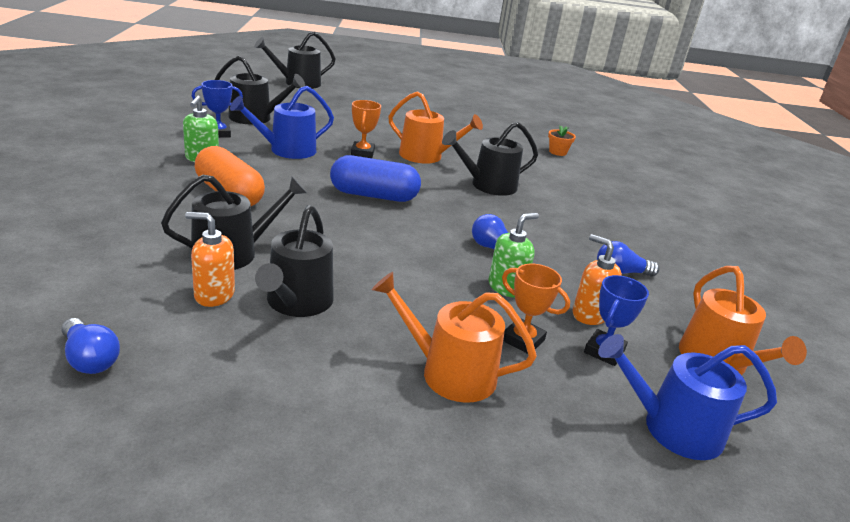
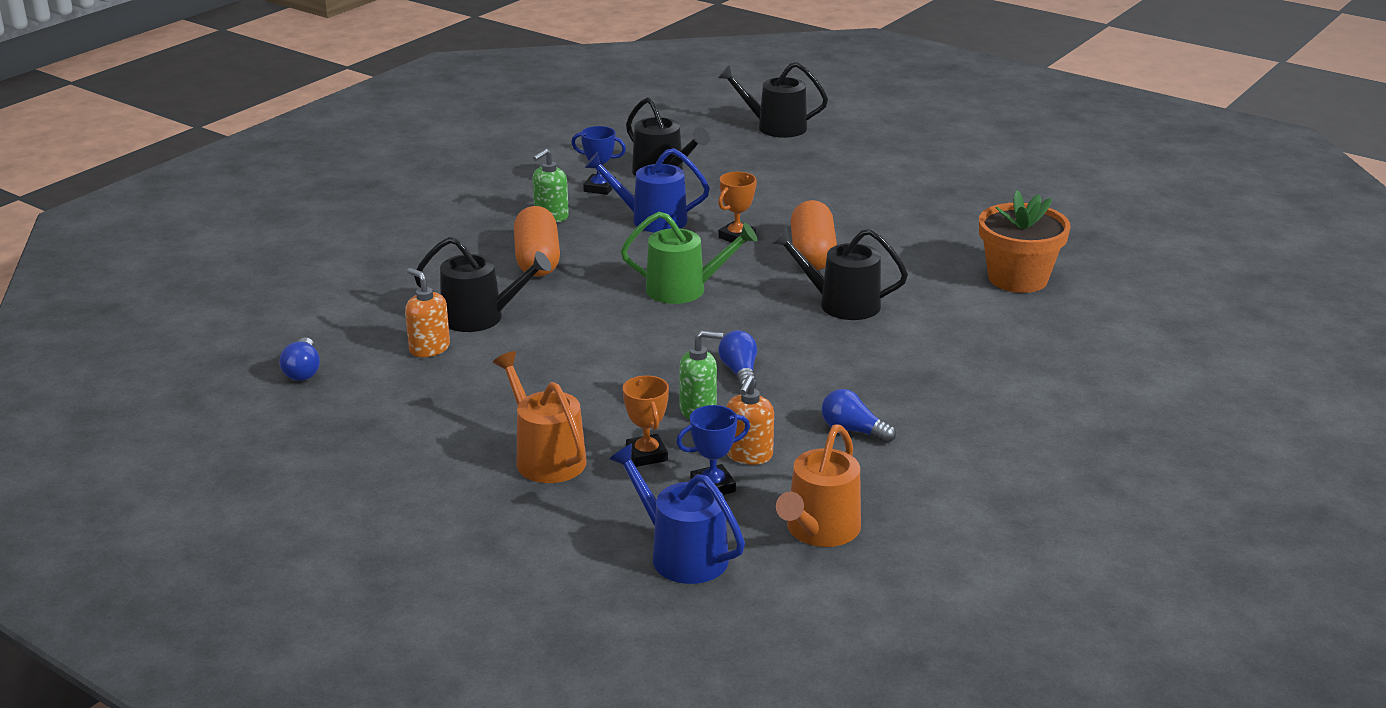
camera: 40 degrees right, 0 degrees up
black watering can [255,205,334,317] -> none
blue capsule [330,155,421,202] -> green watering can [621,212,757,304]
orange watering can [388,91,483,164] -> orange capsule [791,200,837,270]
orange flower pot [548,125,576,156] -> orange flower pot [979,190,1070,293], size x2.25
orange soap dispenser [572,234,622,325] -> orange soap dispenser turned 150 degrees counterclockwise [727,375,774,465]

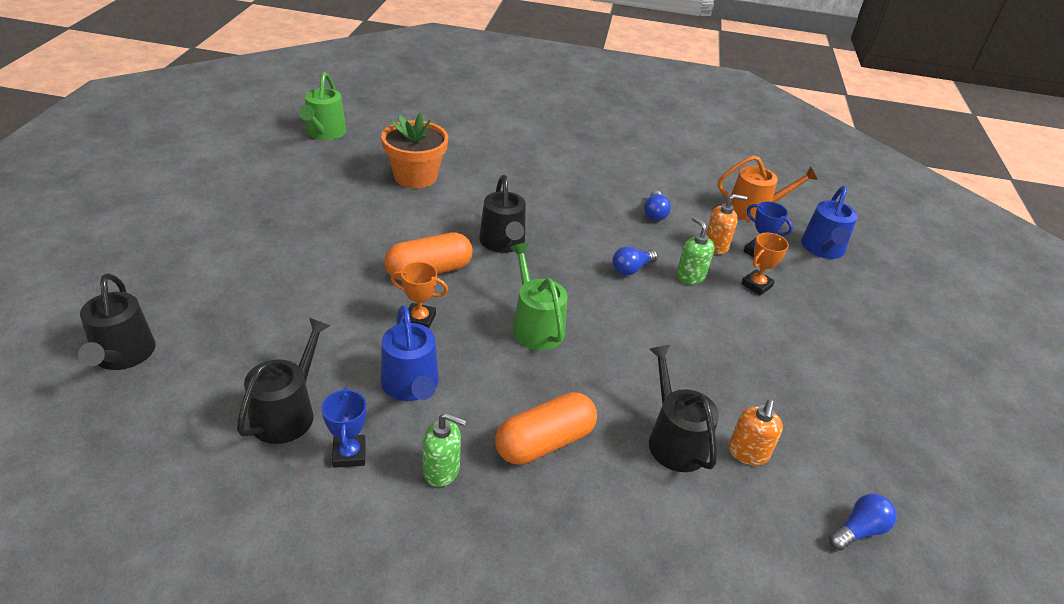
camera: 120 degrees left, 10 degrees up
orange watering can [493,351,587,483] -> none
none -> green watering can [299,72,347,140]

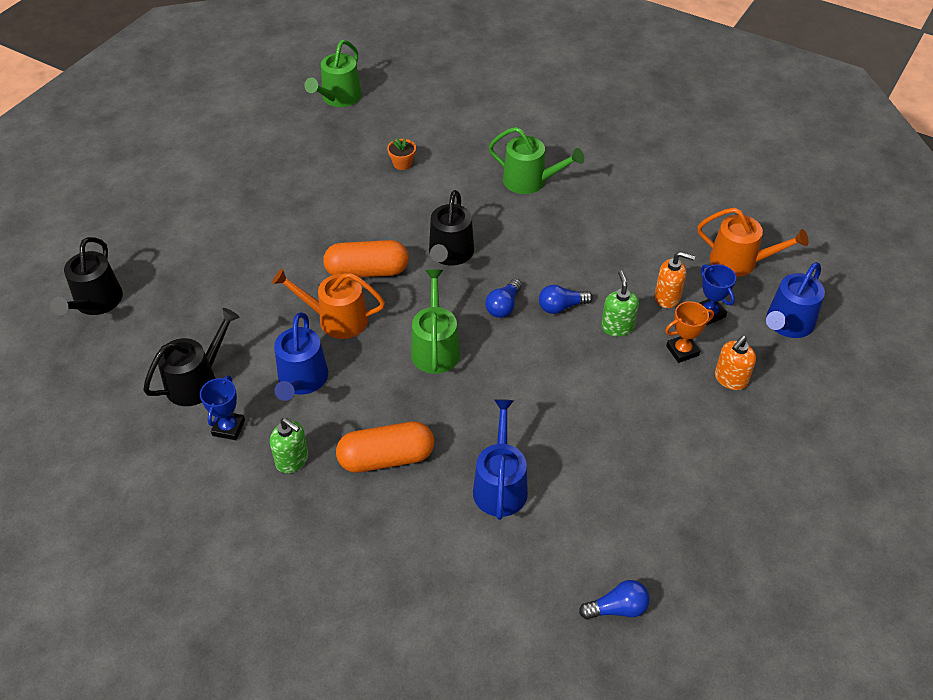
camera: 25 degrees right, 10 degrees up
orange flower pot [381,112,448,189] -> orange flower pot [387,138,416,170], size x0.44
orange trophy [391,262,448,328] -> orange watering can [272,268,385,339]
blue light bulb [644,190,671,221] -> blue light bulb moved to [485,279,522,318]
black watering can [649,345,719,472] -> blue watering can [473,399,528,520]
orange soap dispenser [729,400,783,466] -> orange soap dispenser moved to [715,336,756,390]
none -> green watering can [488,127,584,194]

